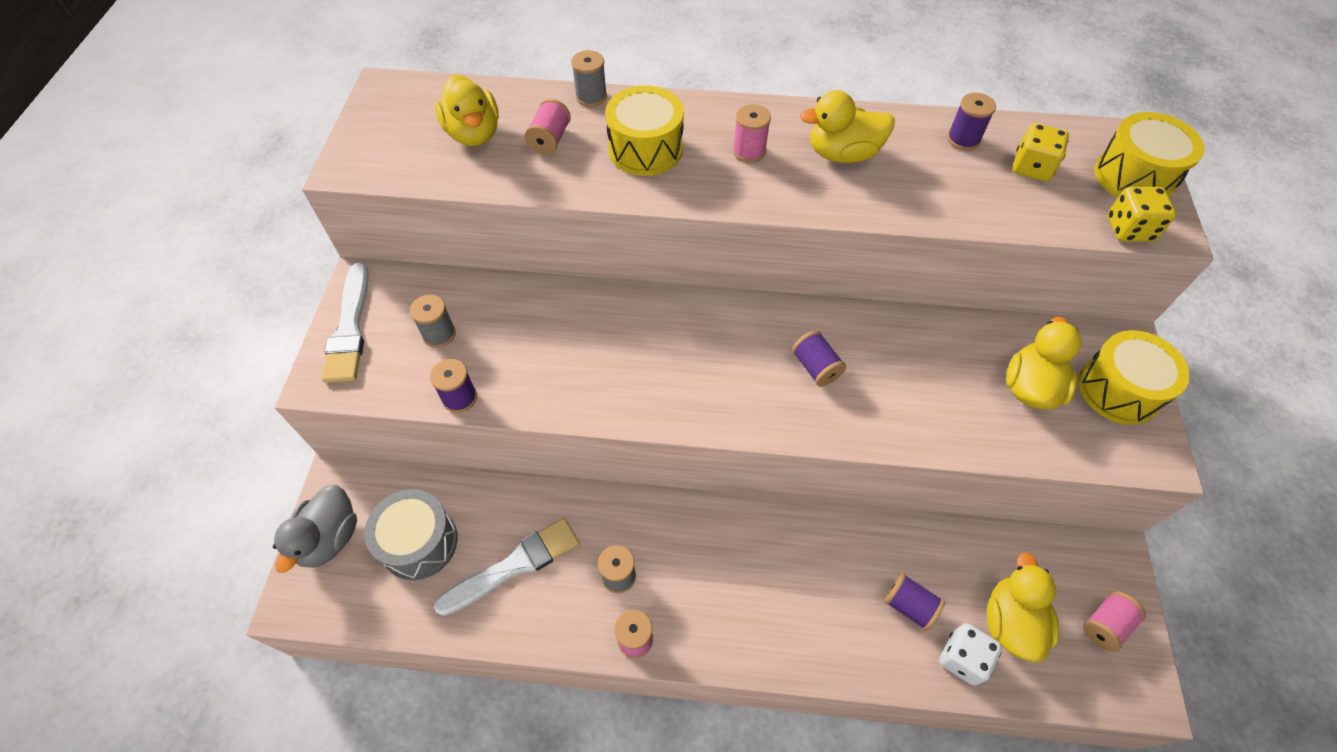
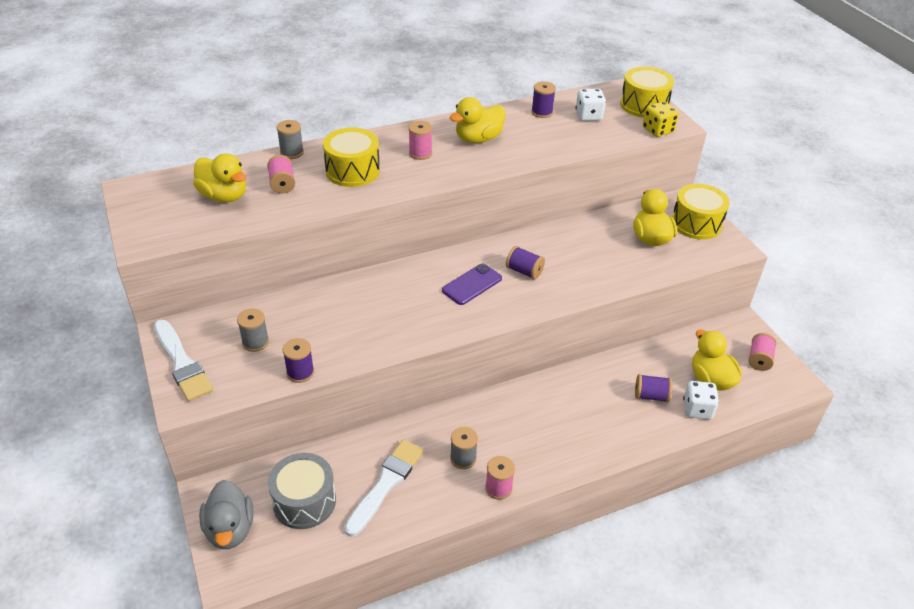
camera: 30 degrees left, 15 degrees down
yellow dice [1012,123,1069,181] -> white dice [575,89,606,121]
none -> purple phone [442,264,502,305]

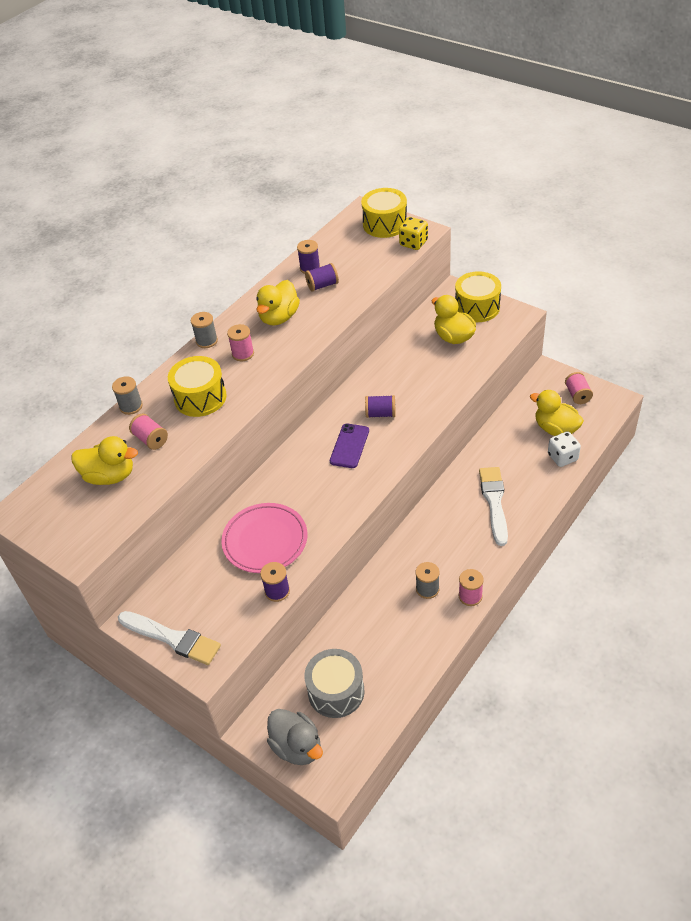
camera: 25 degrees left, 5 degrees up
grey spool [237,308,269,352] -> grey spool moved to [191,312,218,348]
white brush [344,439,424,537] -> white brush moved to [479,467,508,546]
white dice [575,89,606,121] -> none
purple spool [635,374,673,403] -> purple spool moved to [305,263,339,292]
none -> pink plate [221,503,307,573]

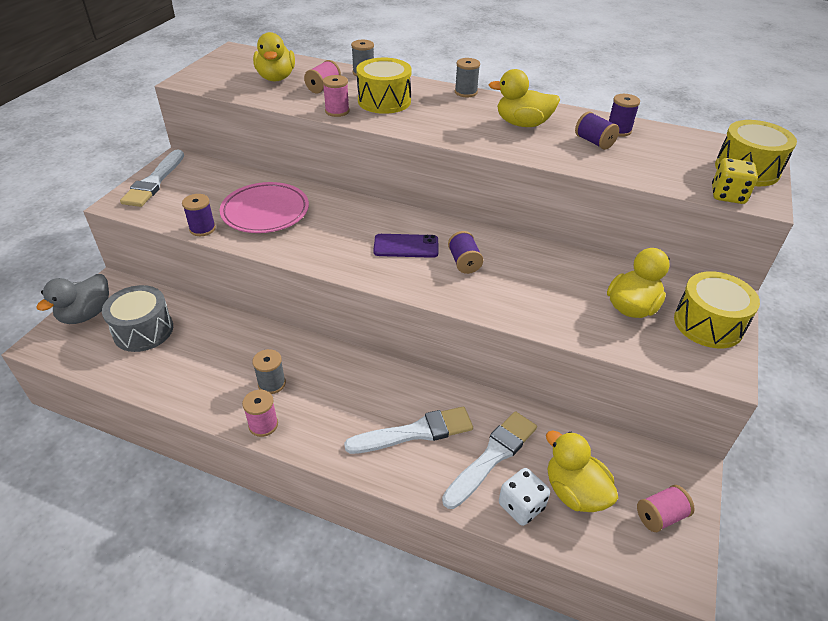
camera: 70 degrees right, 5 degrees down
pink spool [227,324,254,361] -> pink spool moved to [323,75,350,117]
yellow duck [530,390,584,436] -> yellow duck turned 60 degrees counterclockwise [546,431,618,512]
none -> white brush [442,411,537,509]

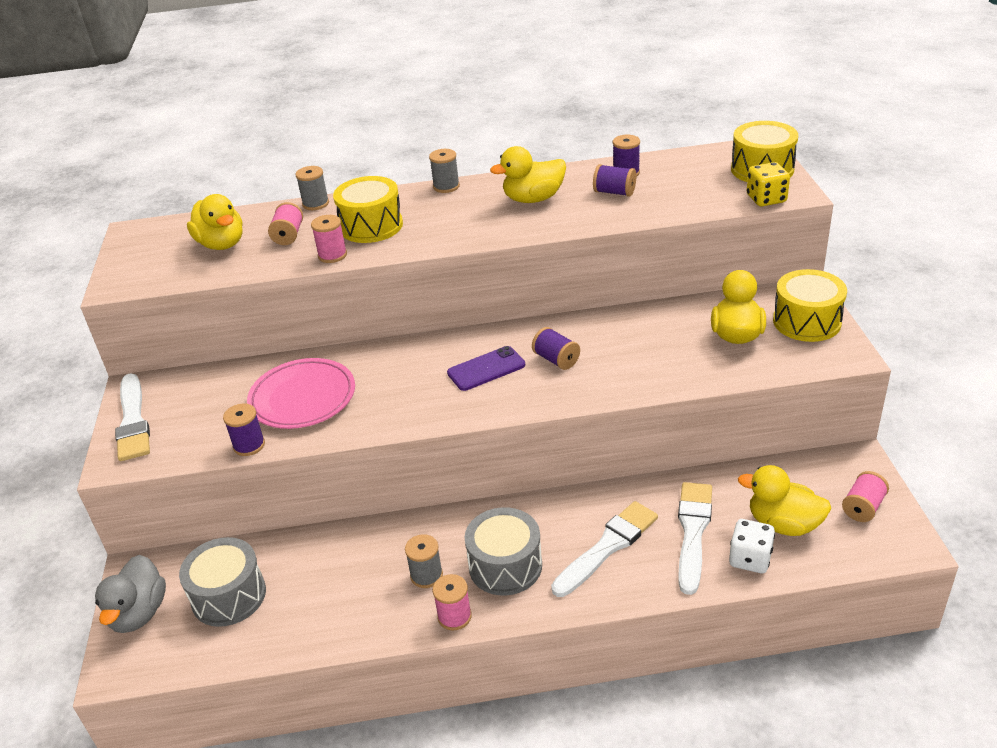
camera: 25 degrees left, 5 degrees down
none -> grey drum [464,507,542,595]

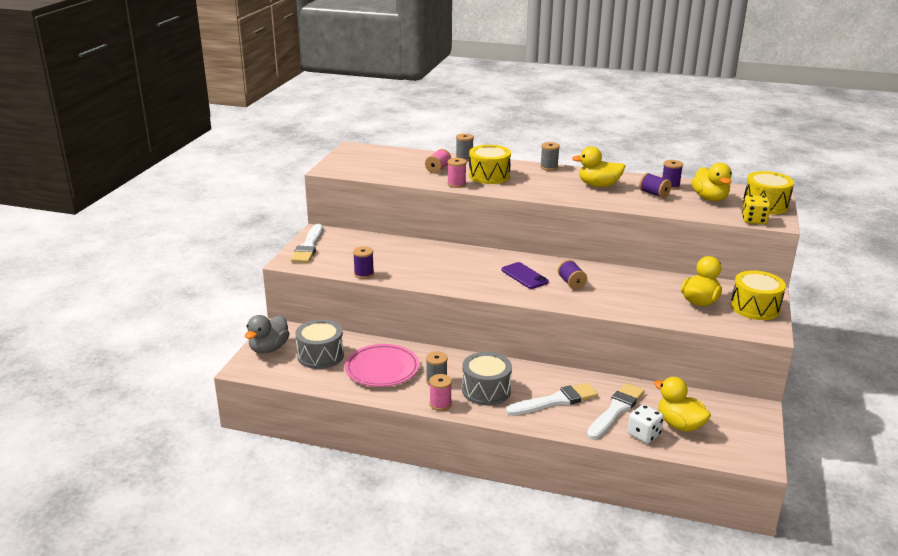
camera: 20 degrees right, 10 degrees down
yellow duck [187,194,243,250] -> yellow duck moved to [692,163,732,201]
pink plate [247,358,355,429] -> pink plate moved to [345,344,419,387]
purple phone [447,346,525,391] -> purple phone turned 60 degrees clockwise [502,262,549,289]
pink spool [842,471,889,522] -> none

